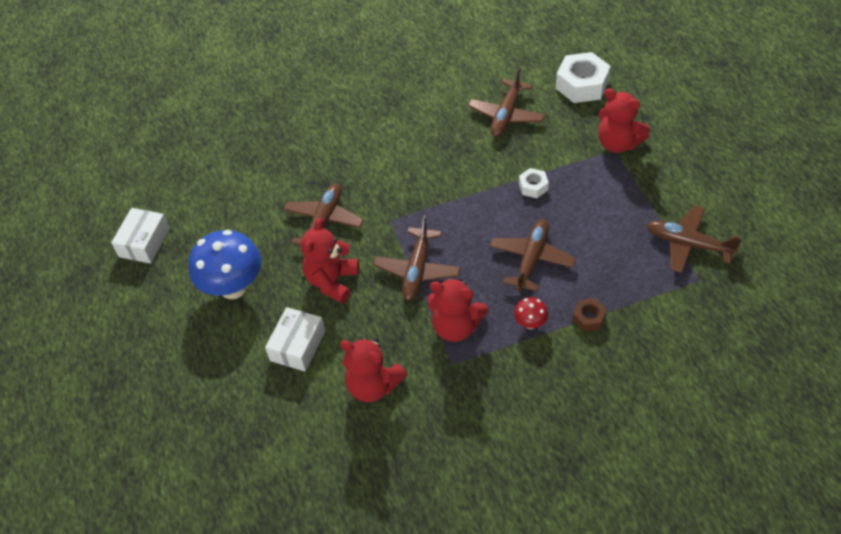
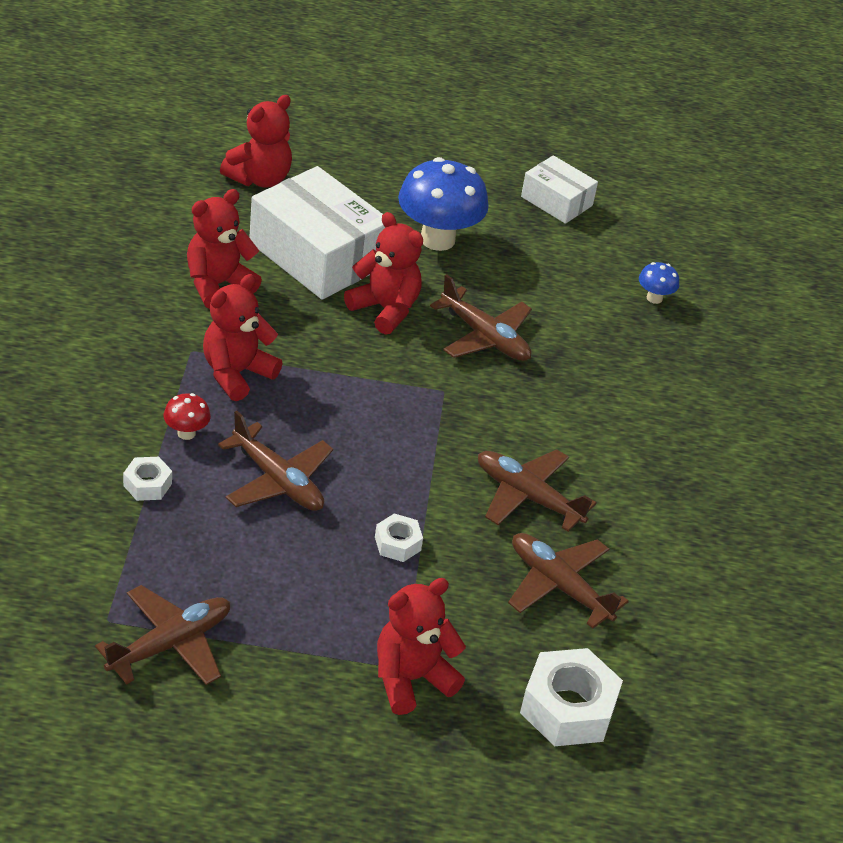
camera: 105 degrees right, 10 degrees down
white box [265,307,325,371] -> white box [249,166,385,300], size x1.81
brown plane [373,216,460,301] -> brown plane moved to [478,449,596,532]
brown nut [572,298,607,332] -> white nut [123,457,172,501]
none -> red teddy bear [220,95,292,188]
none -> blue mushroom [639,262,679,304]

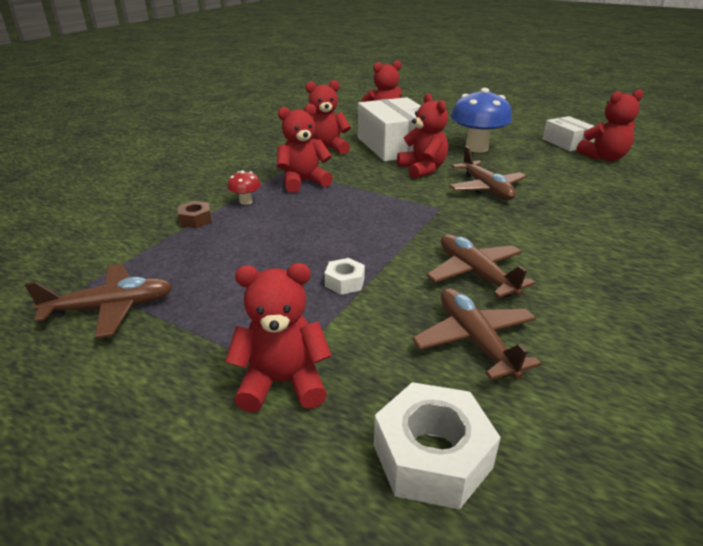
camera: 30 degrees right, 10 degrees down
white nut [123,457,172,501] -> brown nut [178,201,212,228]
brown plane [218,411,333,511] -> none
blue mushroom [639,262,679,304] -> none
none -> red teddy bear [577,89,643,161]

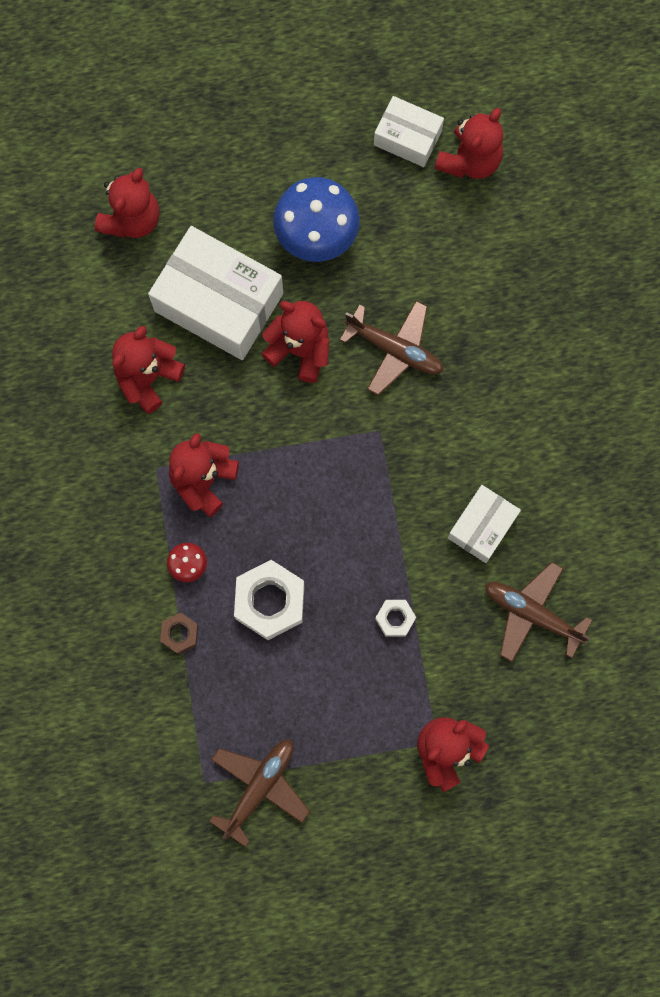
camera: 40 degrees left, 45 degrees up
white nut [374,382,501,510] -> white nut moved to [234,560,304,640]
brown plane [426,234,535,298] -> white box [448,485,521,563]

